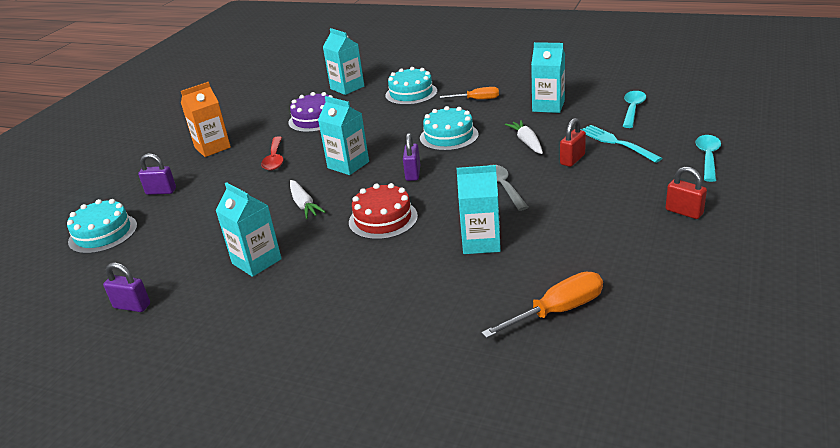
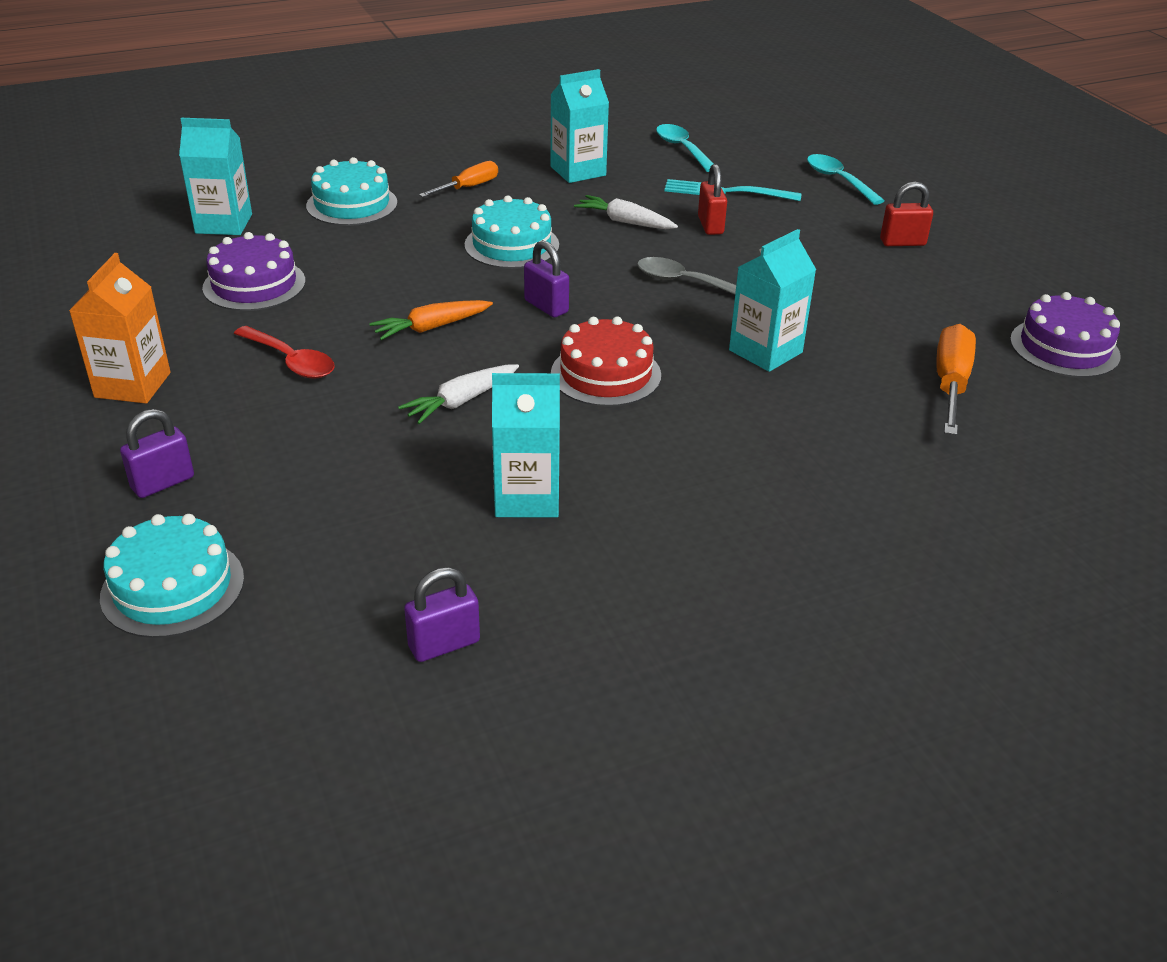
camera: 50 degrees left, 5 degrees up
white carrot [290,180,325,219] -> white carrot turned 120 degrees clockwise [398,364,519,424]
turquoise carton [318,96,369,175] -> orange carrot [369,300,493,340]
none -> purple cake [1010,292,1121,378]

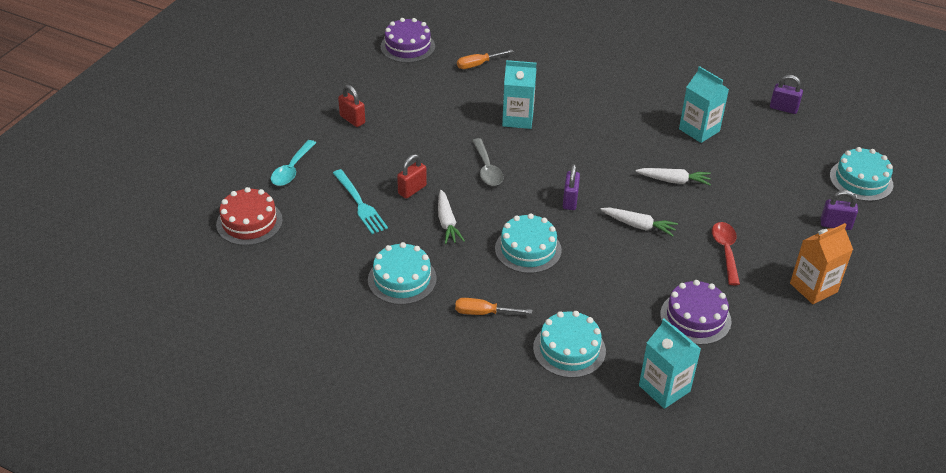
camera: 130 degrees left, 5 degrees up
orange carrot [369,300,493,340] -> white carrot [600,208,678,236]
turquoise carton [550,69,609,183] -> turquoise cake [368,242,437,305]
red cake [551,317,661,407] -> red cake moved to [216,187,283,245]
turquoise spoon [656,124,713,172] -> none
orange screwdriver [936,324,976,435] -> orange screwdriver [457,50,514,69], size x0.67

